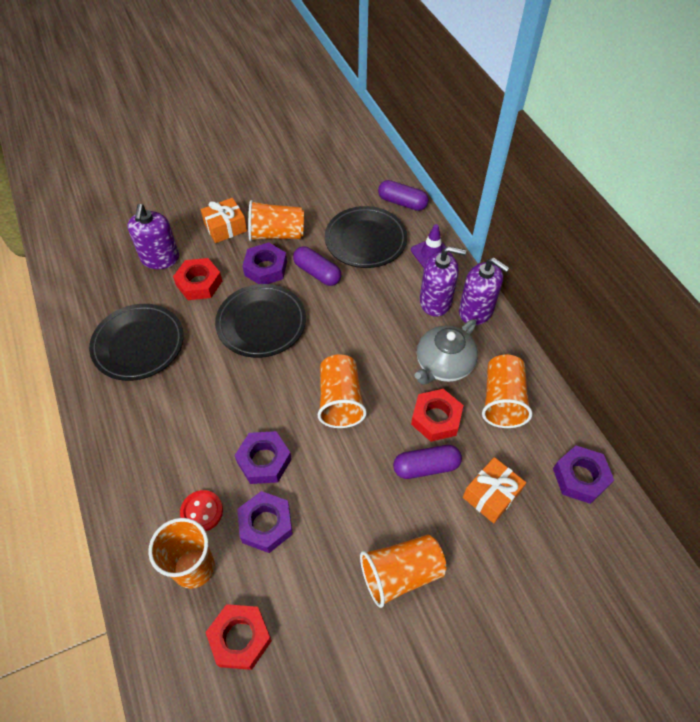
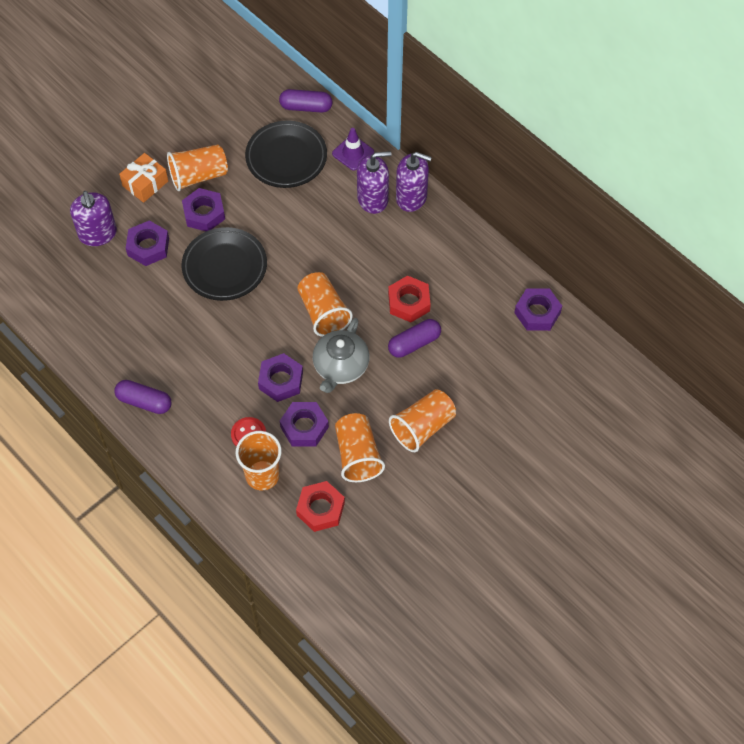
camera: 20 degrees left, 5 degrees up
black plate [89,304,184,381] -> none
red nut [173,258,222,300] -> purple nut [126,220,169,266]
purple capsule [293,246,341,286] -> purple capsule moved to [114,380,171,414]
grey teapot [415,319,478,385] -> grey teapot moved to [313,318,369,393]
orange gift [463,457,526,523] -> none
orange cup [482,355,532,428] -> orange cup moved to [335,413,385,482]

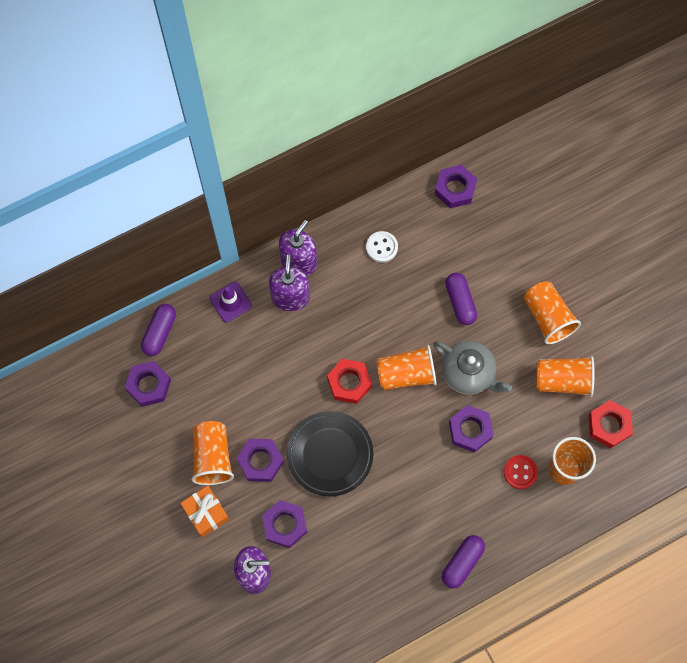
camera: 75 degrees left, 10 degrees up
black plate [245,121,327,188] -> none
purple nut [280,402,329,446] -> purple nut moved to [125,361,171,407]
red nut [388,275,431,322] -> red nut moved to [327,359,372,404]
none -> white button [366,231,398,262]

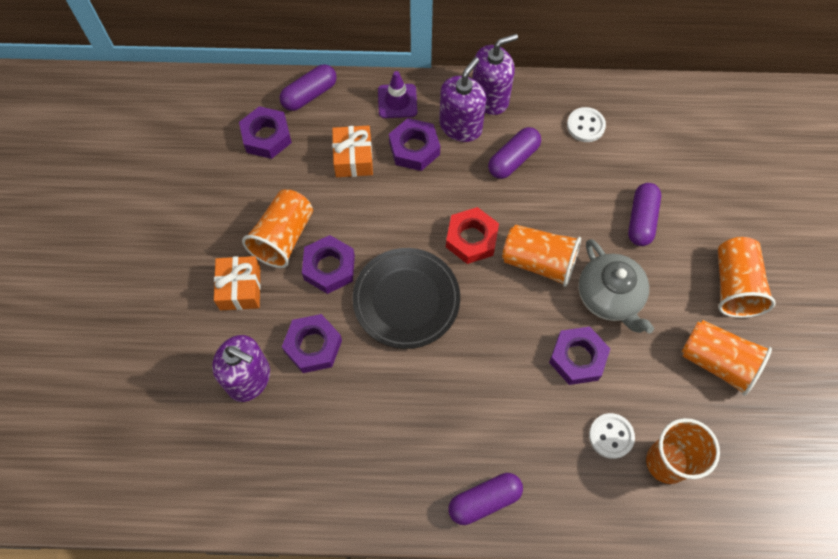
camera: 30 degrees right, 5 degrees down
purple nut [435,165,477,208] -> purple nut moved to [389,118,440,171]
red button [504,455,538,489] -> white button [589,413,635,459]
red nut [589,400,633,448] -> none
none -> orange gift [332,126,373,177]
none -> purple capsule [488,127,541,179]

